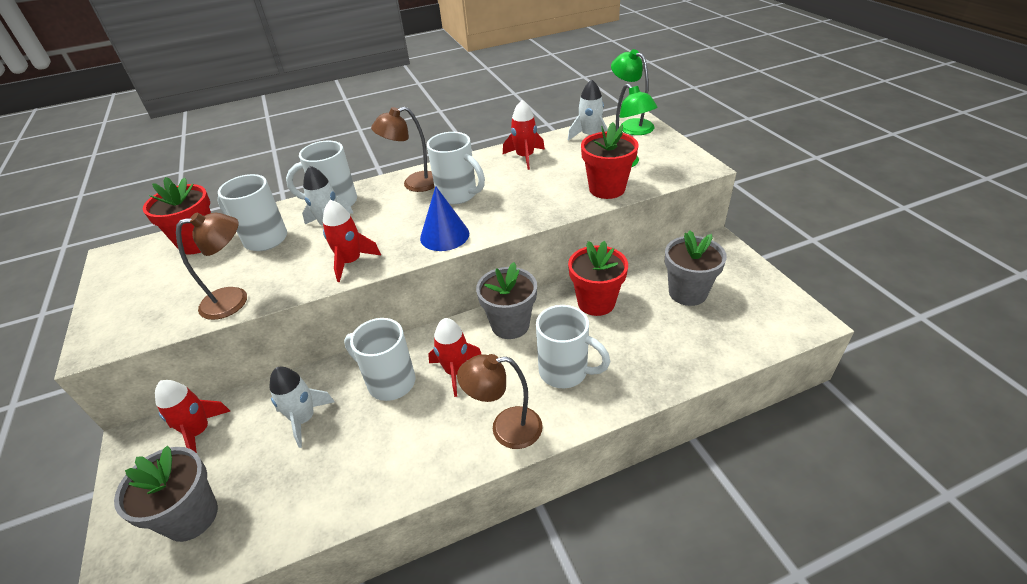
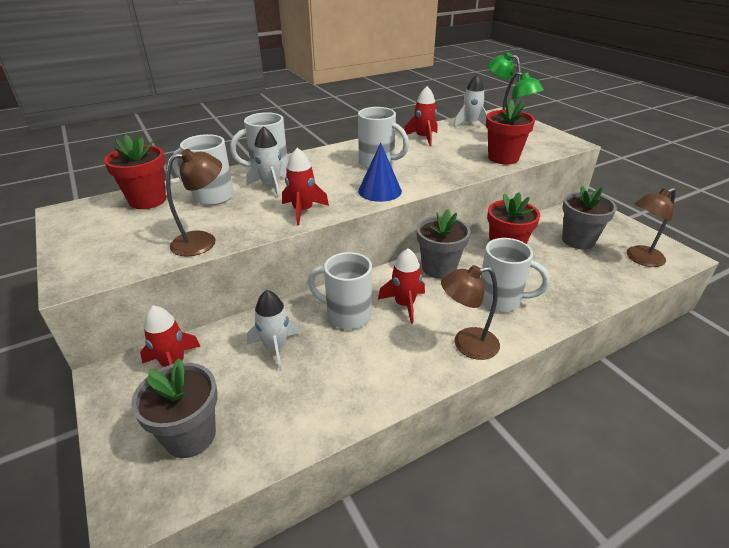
camera: 10 degrees left, 5 degrees down
brown lamp [371,107,435,192] -> brown lamp moved to [627,188,676,267]

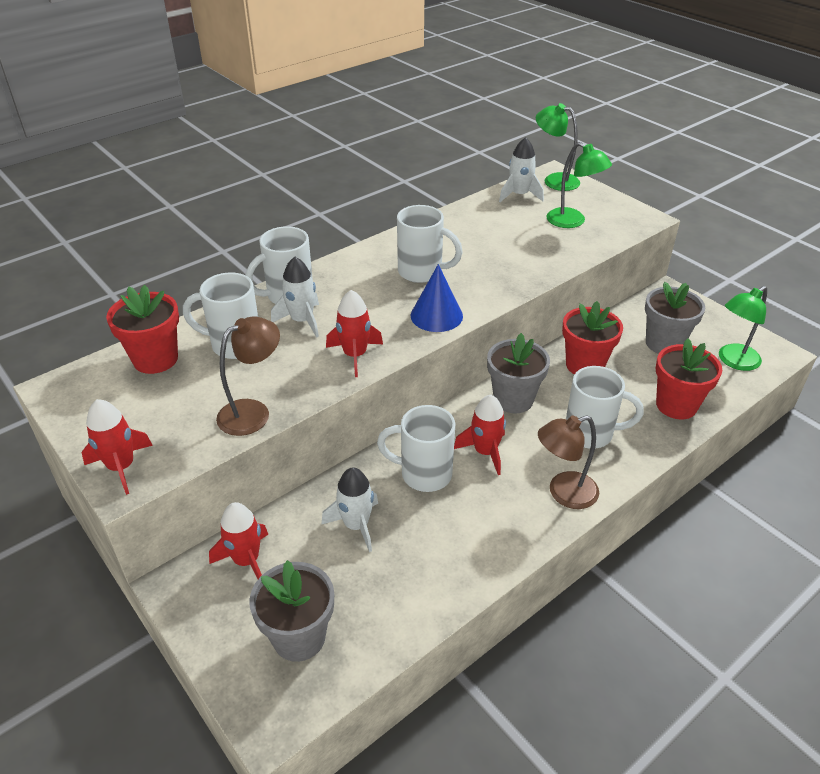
camera: 10 degrees left, 5 degrees up
red rocket [404,86,437,146] -> red rocket moved to [82,399,153,495]
red flower pot [486,100,535,165] -> red flower pot moved to [656,338,722,419]
brown lamp [627,188,676,267] -> green lamp [719,286,767,371]

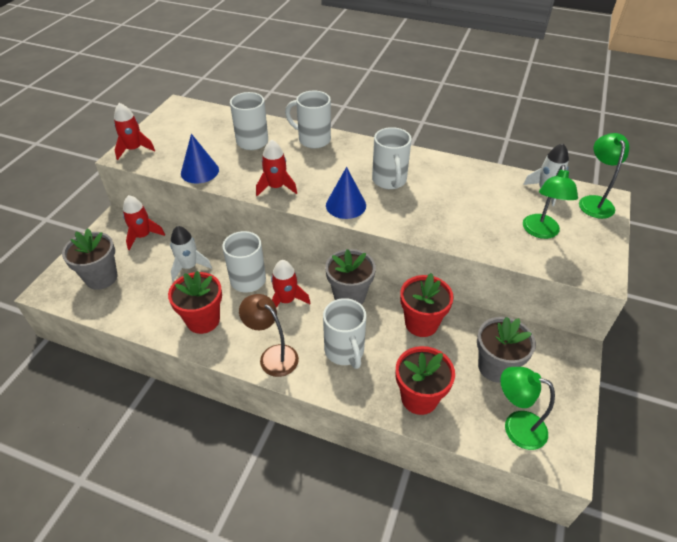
camera: 60 degrees right, 5 degrees up
red flower pot [106,285,179,374] -> red flower pot moved to [168,271,222,334]
brown lamp [216,317,280,436] -> blue cone [181,134,219,184]
white rocket [271,257,319,337] -> none

